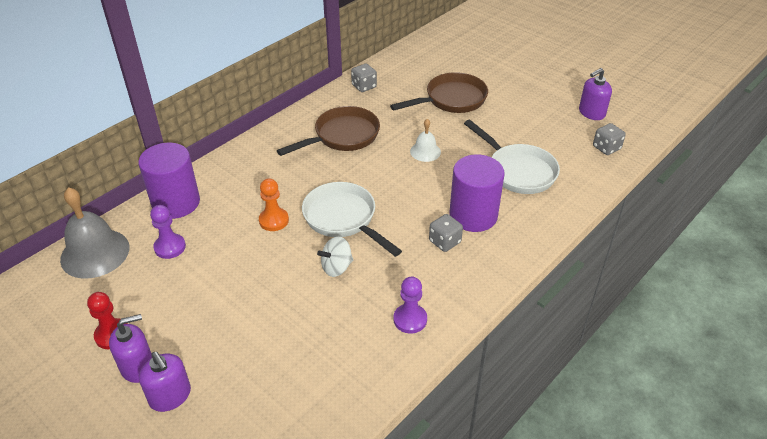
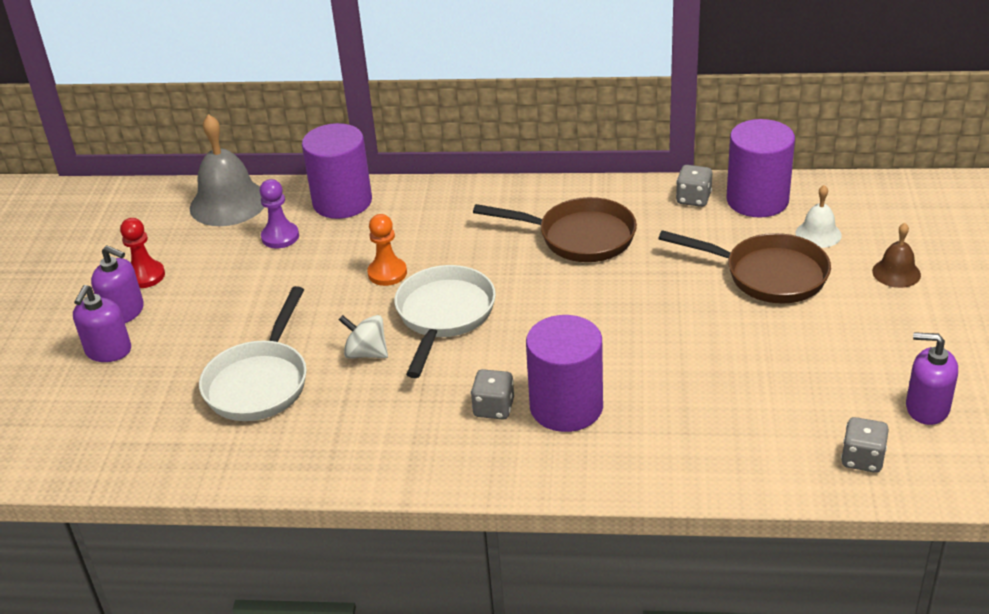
camera: 55 degrees right, 5 degrees down
purple pawn [393,277,427,334] -> none
white bell [410,119,441,162] -> white bell moved to [796,185,842,248]
white pan [464,120,560,194] -> white pan moved to [199,286,307,421]
none -> purple cylinder [726,119,795,217]
none -> brown bell [872,223,921,288]

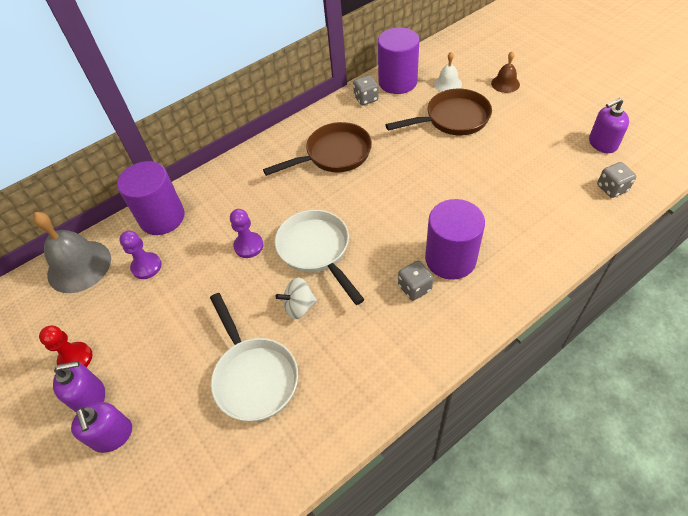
camera: 40 degrees left, 15 degrees up
orange pawn [367,214,407,286] -> purple pawn [230,209,263,258]

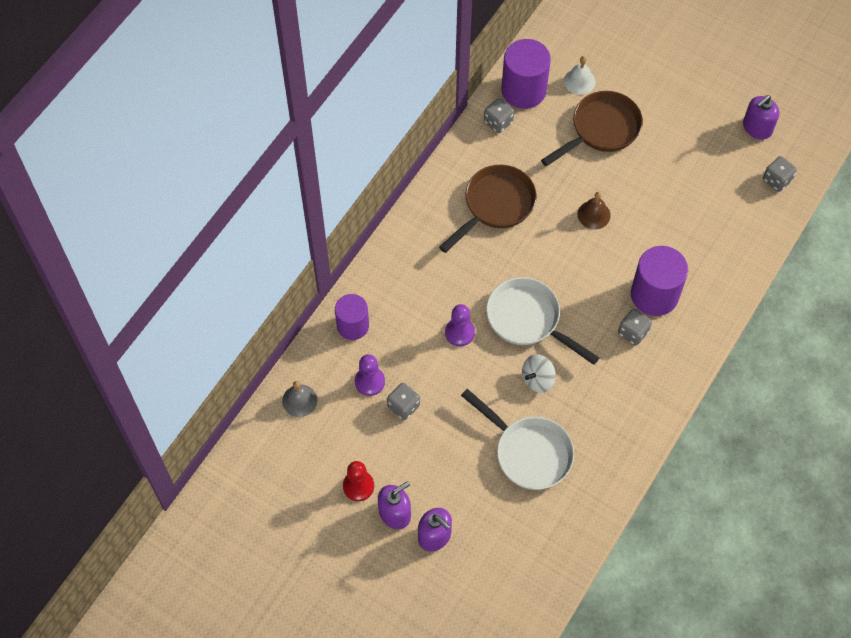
camera: 25 degrees left, 10 degrees up
grey bell [33,212,111,293] -> grey bell [282,381,317,417], size x0.54
purple cylinder [117,161,185,235] -> purple cylinder [335,294,369,340], size x0.66
brown bell [491,51,520,93] -> brown bell moved to [578,192,611,229]
none -> grey dice [387,383,420,420]

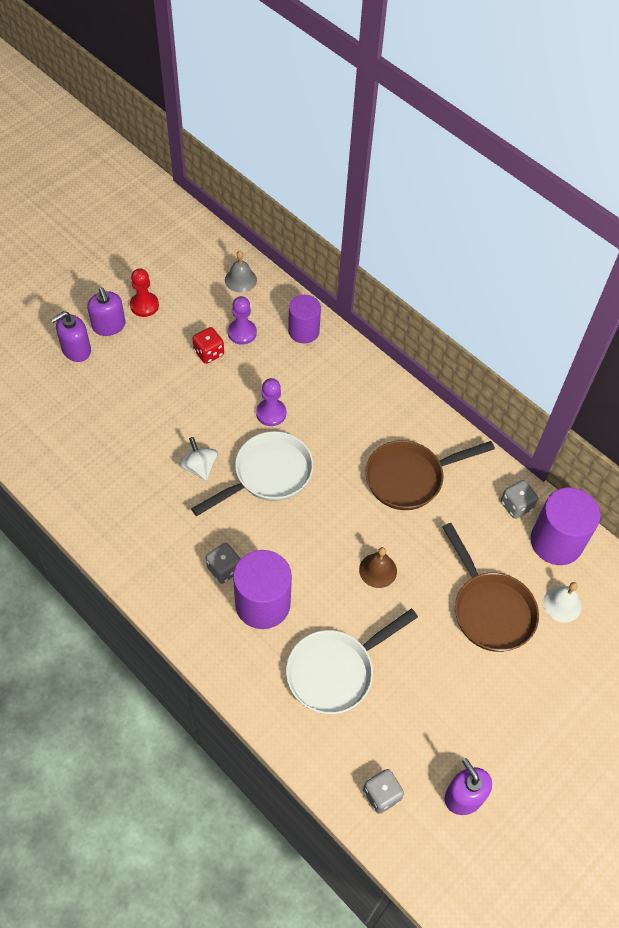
camera: 100 degrees right, 5 degrees down
grey dice [387,383,420,420] -> red dice [192,327,224,364]
brown pan [439,165,537,253] -> brown pan turned 105 degrees clockwise [365,440,495,510]
white pan [461,389,574,490] -> white pan moved to [286,608,418,714]

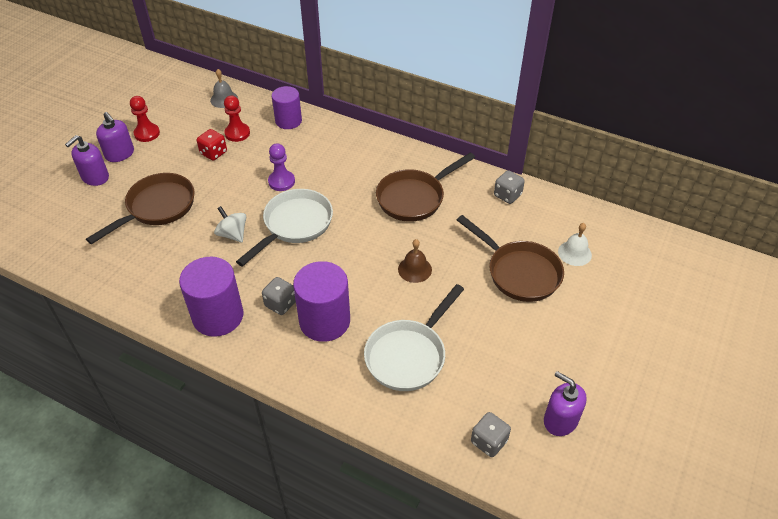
camera: 15 degrees left, 10 degrees down
purple pawn [228,296,257,345] -> red pawn [224,96,250,142]
purple cylinder [531,488,601,565] -> purple cylinder moved to [179,257,244,337]
none -> brown pan [86,173,195,244]

